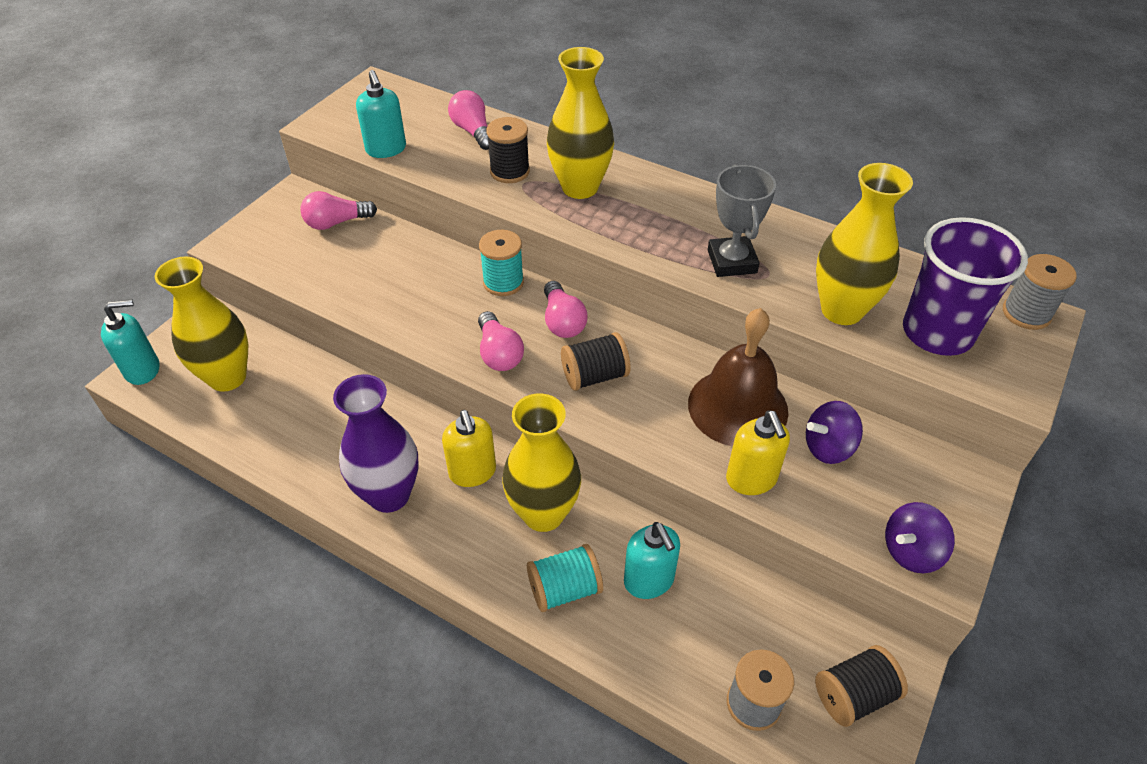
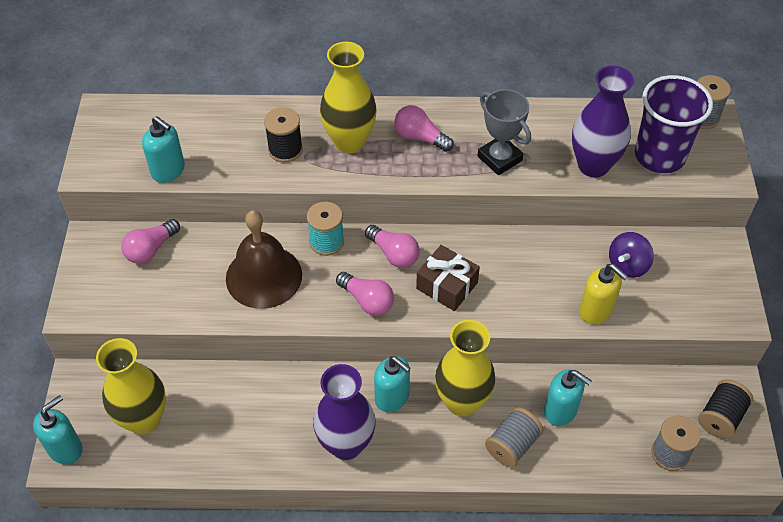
camera: 30 degrees left, 5 degrees up
yellow soap dispenser [442,410,496,487] -> turquoise soap dispenser [374,356,411,412]
pink light bulb [448,90,489,150] -> pink light bulb moved to [394,105,454,152]
turquoise spool [527,544,603,612] -> grey spool [485,407,544,468]
black spool [561,332,631,391] -> brown gift [416,245,480,311]
brown bell [688,308,788,447] -> brown bell moved to [226,210,302,309]
yellow vase [816,163,913,325] -> purple vase [572,66,634,177]
purple spinning top [885,502,955,573] -> none

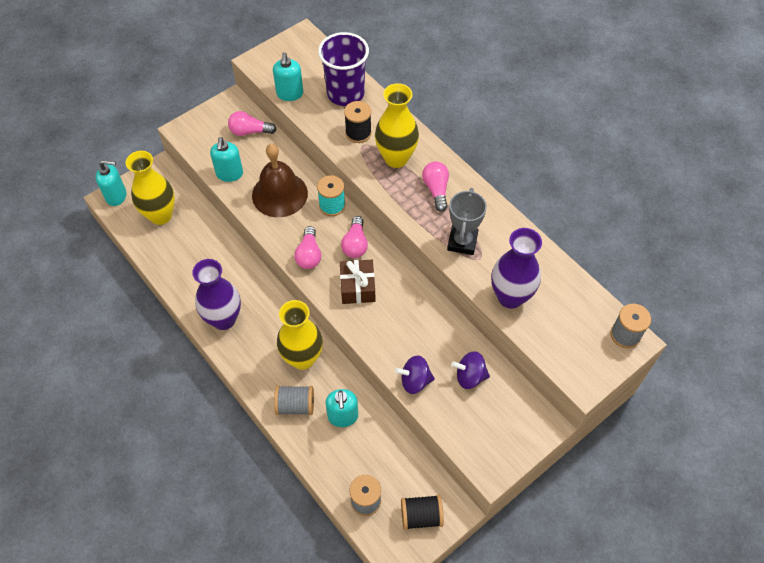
camera: 50 degrees right, 5 degrees up
turquoise soap dispenser [374,356,411,412] -> turquoise soap dispenser moved to [210,137,243,182]
yellow soap dispenser [579,264,628,324] -> purple spinning top [395,355,435,394]
purple cup [635,75,713,173] -> purple cup moved to [318,32,369,106]

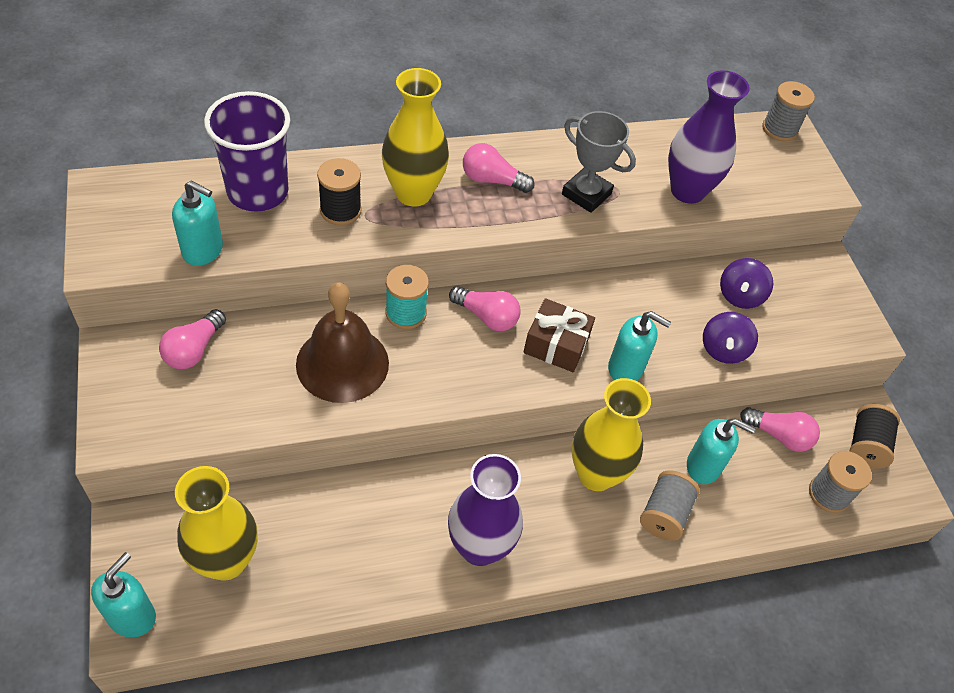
camera: 70 degrees left, 5 degrees down
turquoise soap dispenser [210,137,243,182] -> turquoise soap dispenser moved to [608,311,671,381]
pink light bulb [294,226,321,269] -> pink light bulb moved to [740,407,820,452]

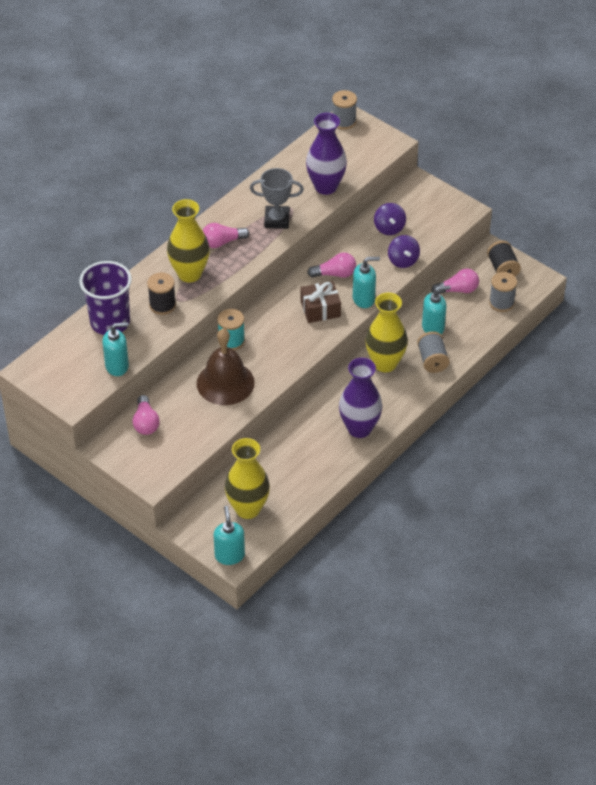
camera: 30 degrees left, 5 degrees down
pink light bulb [449,286,521,331] -> pink light bulb moved to [307,252,356,278]

